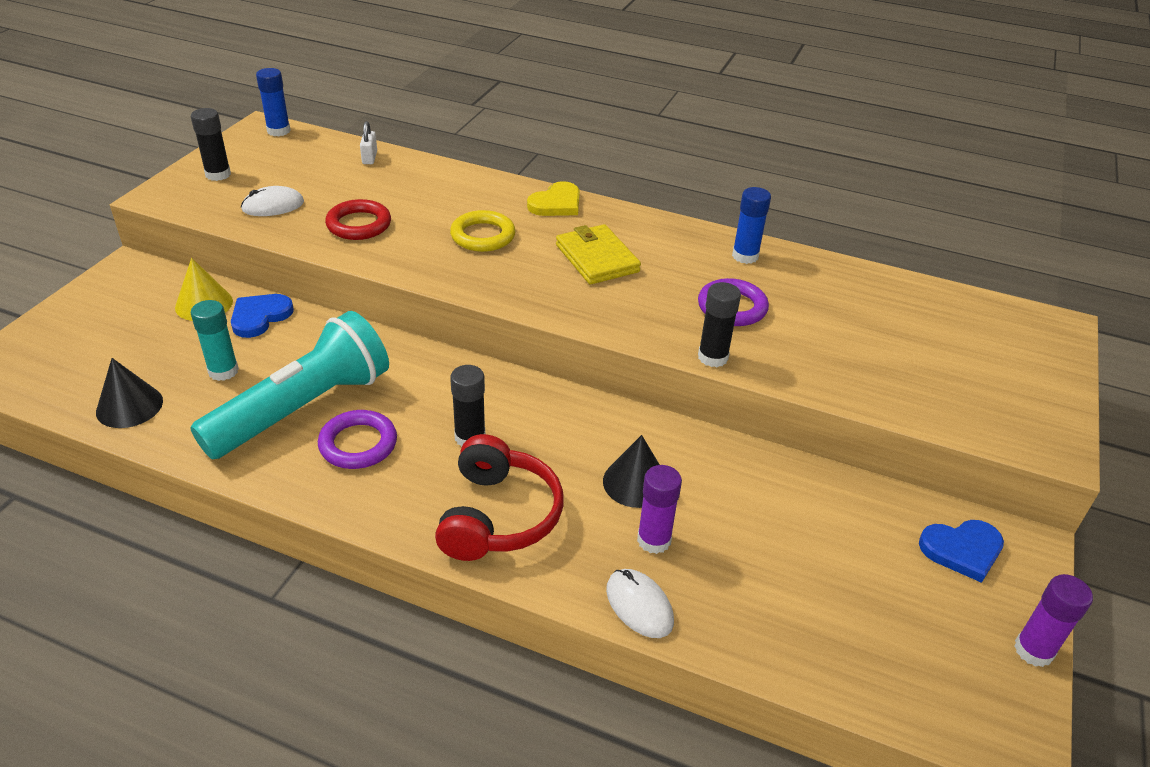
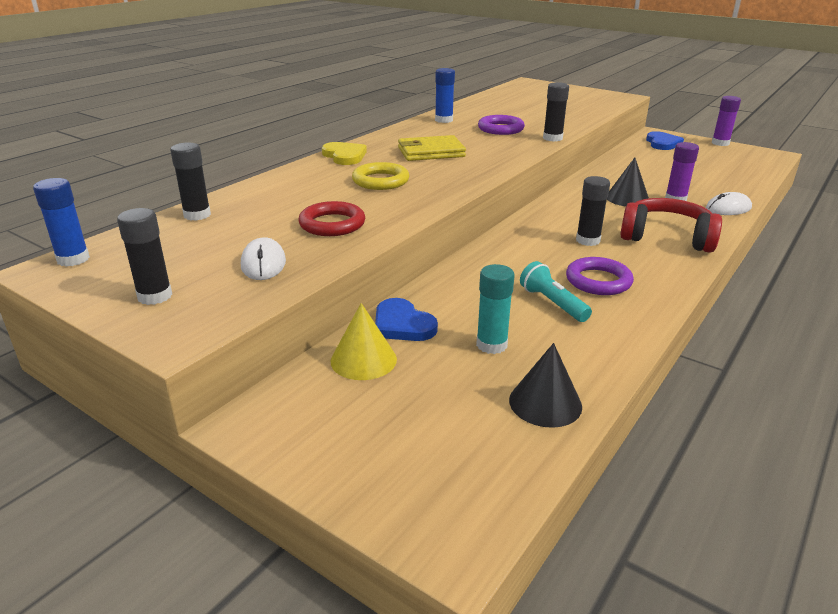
camera: 75 degrees left, 10 degrees down
turquoise flashlight [190,311,389,459] -> turquoise flashlight [520,261,592,322], size x0.45
white padlock [360,121,377,164] -> black glue stick [170,143,211,221]

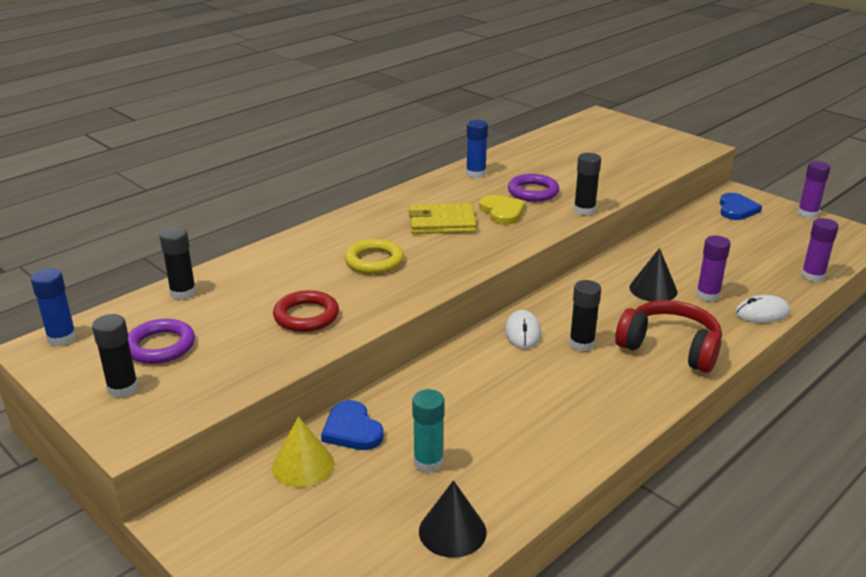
camera: 10 degrees right, 0 degrees up
white mouse [241,237,286,280] -> white mouse moved to [505,310,541,349]
yellow heart [322,142,367,165] -> yellow heart moved to [479,195,525,225]
turquoise flashlight [520,261,592,322] -> none
purple ring [566,257,634,295] -> purple ring moved to [128,319,195,364]
none -> purple glue stick [801,218,839,282]

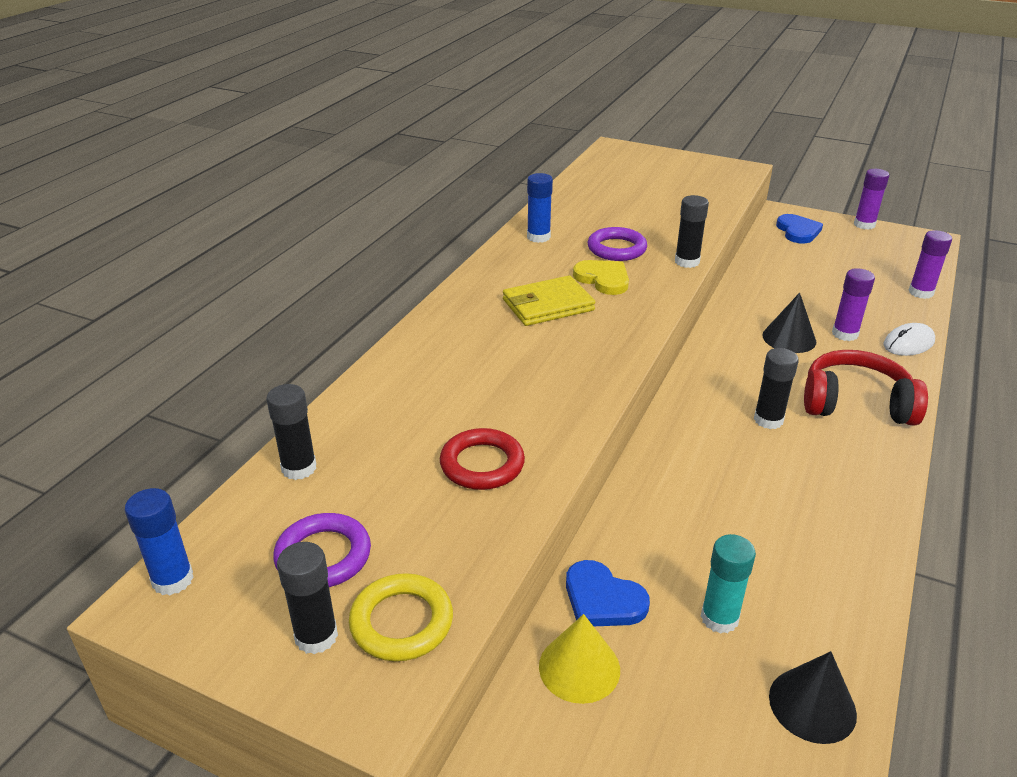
camera: 20 degrees left, 5 degrees up
yellow ring [344,239,404,274] -> yellow ring moved to [349,573,453,661]
white mouse [505,310,541,349] -> none

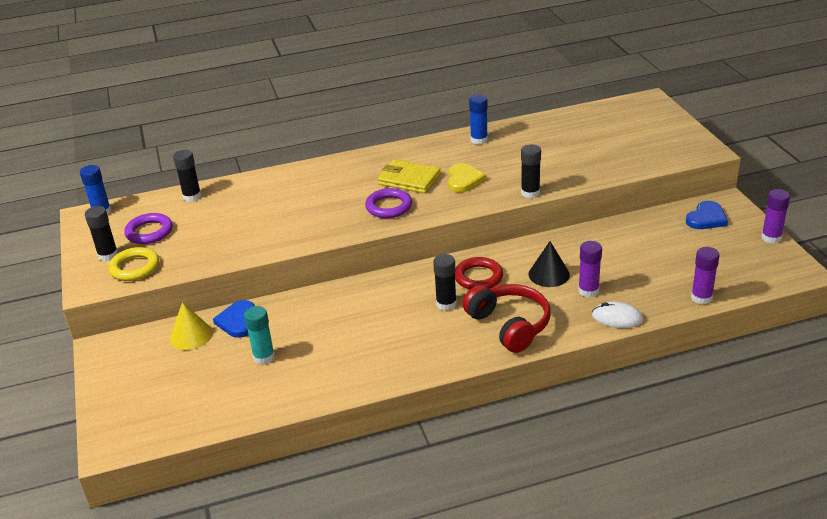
camera: 50 degrees right, 0 degrees up
red ring [440,428,525,490] -> red ring moved to [455,257,503,290]
purple ring [588,227,647,261] -> purple ring moved to [365,188,412,218]
black cone [769,651,857,744] -> none

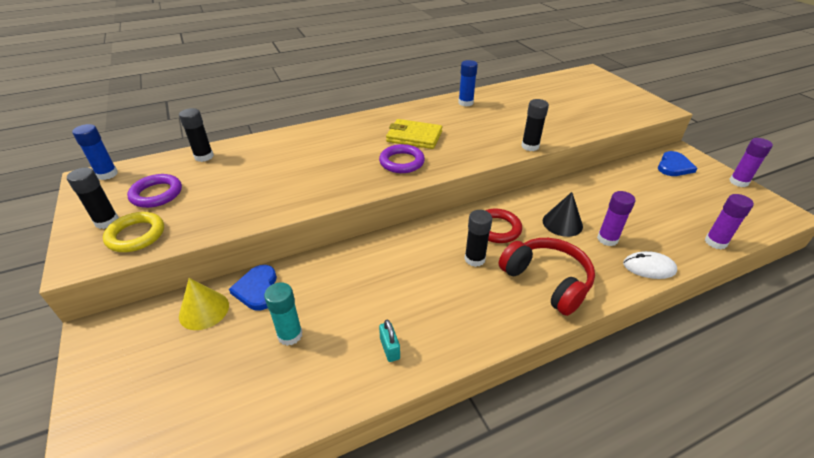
camera: 10 degrees left, 5 degrees up
yellow heart [448,163,486,192] -> none
none -> turquoise padlock [379,319,400,362]

